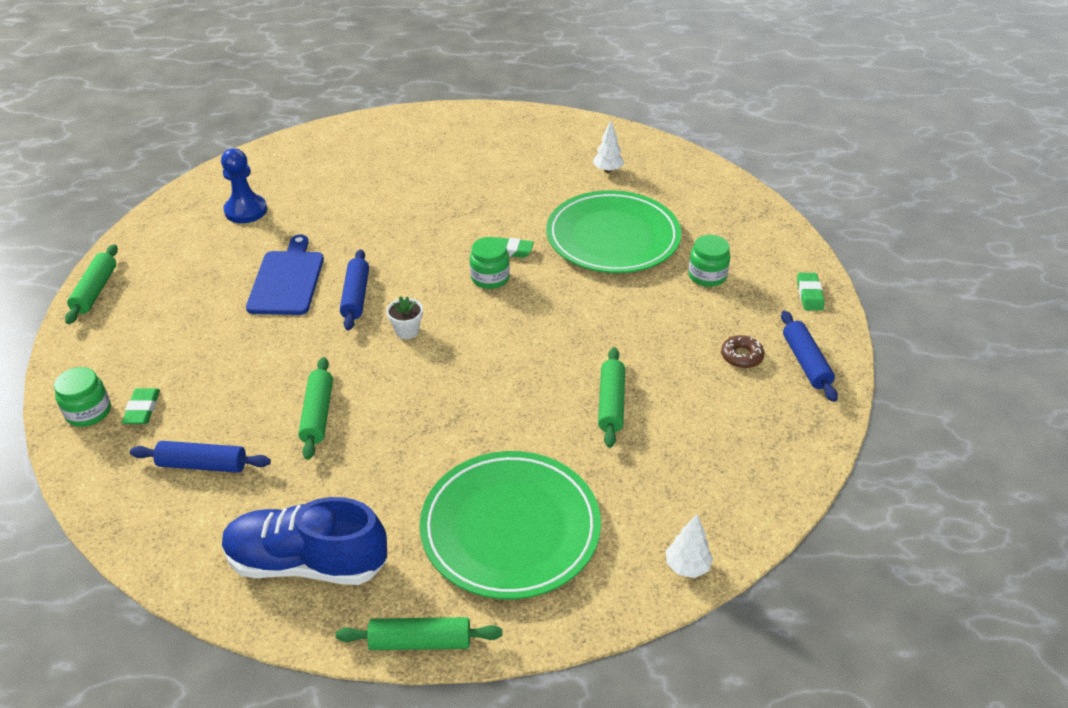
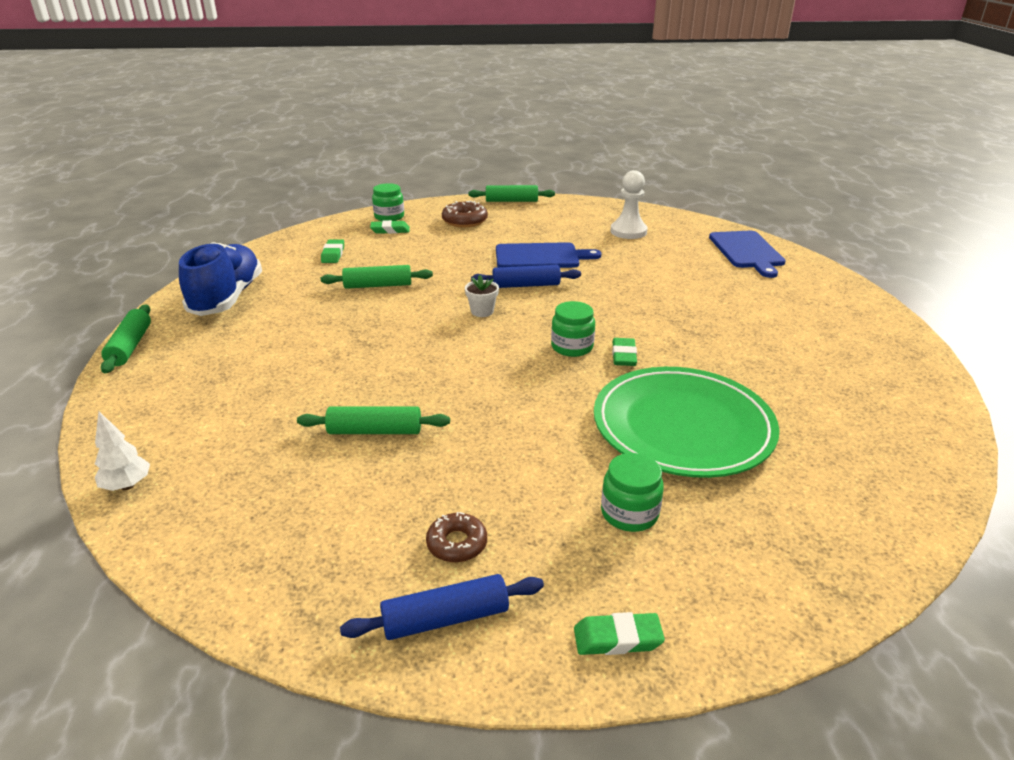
camera: 85 degrees right, 10 degrees down
blue rolling pin [130,441,271,473] -> green eraser [321,239,344,263]
blue pawn [221,148,267,223] -> white pawn [610,170,648,239]
green plate [420,451,601,599] -> none
white tree [593,121,624,173] -> none
none -> brown donut [442,201,488,228]
none -> blue cutting board [709,231,786,278]

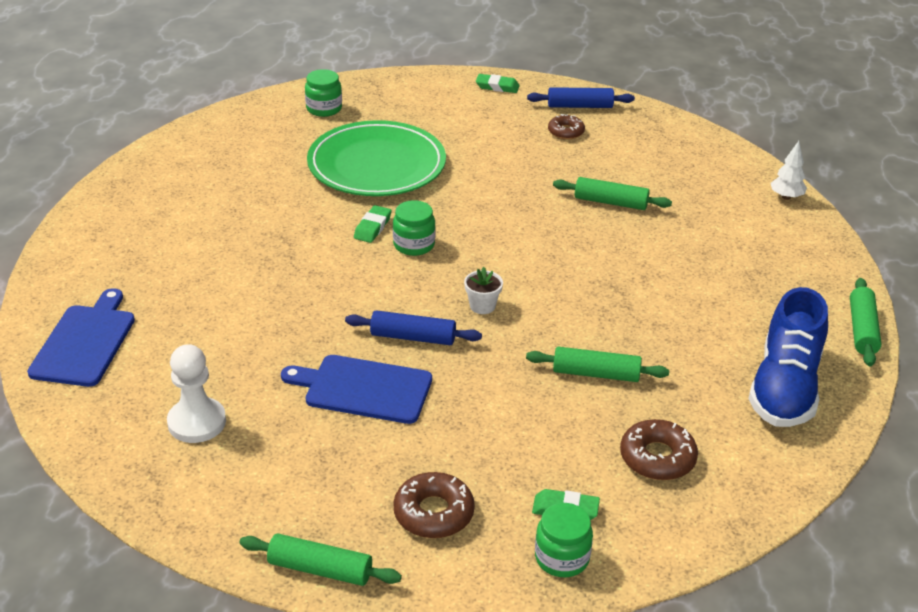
camera: 165 degrees left, 5 degrees up
green eraser [321,239,344,263] -> brown donut [620,419,698,480]
green jar [601,453,664,532] -> green jar moved to [305,69,342,117]

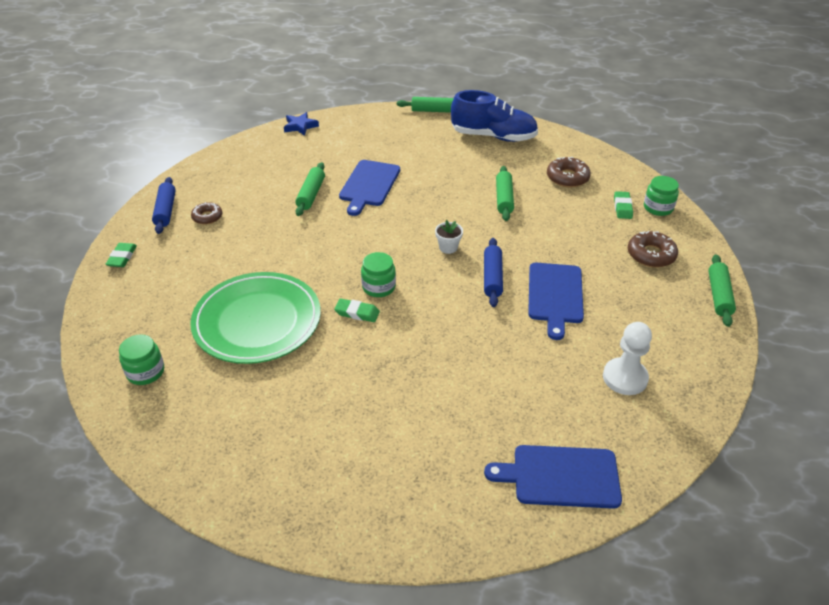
camera: 95 degrees left, 5 degrees up
white tree [771,141,807,200] -> blue star [284,112,319,136]
none -> blue cutting board [339,160,400,216]

